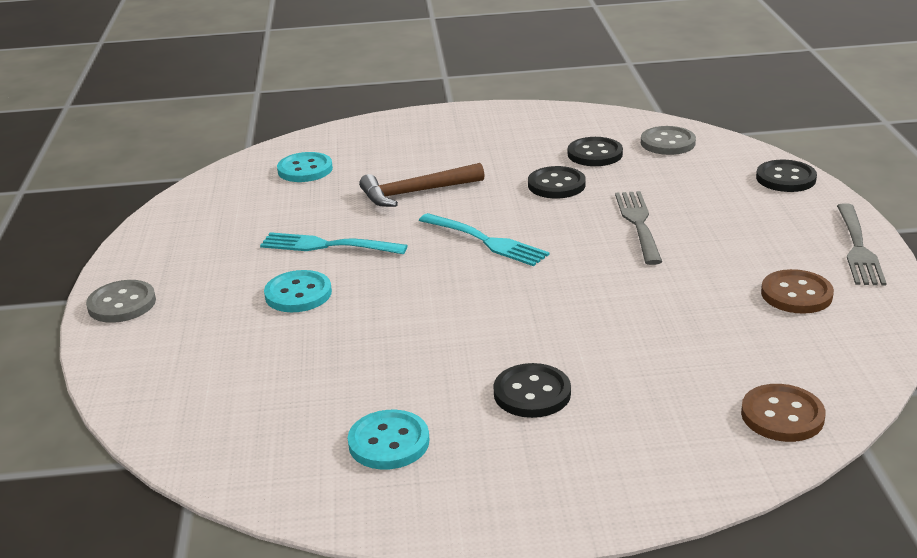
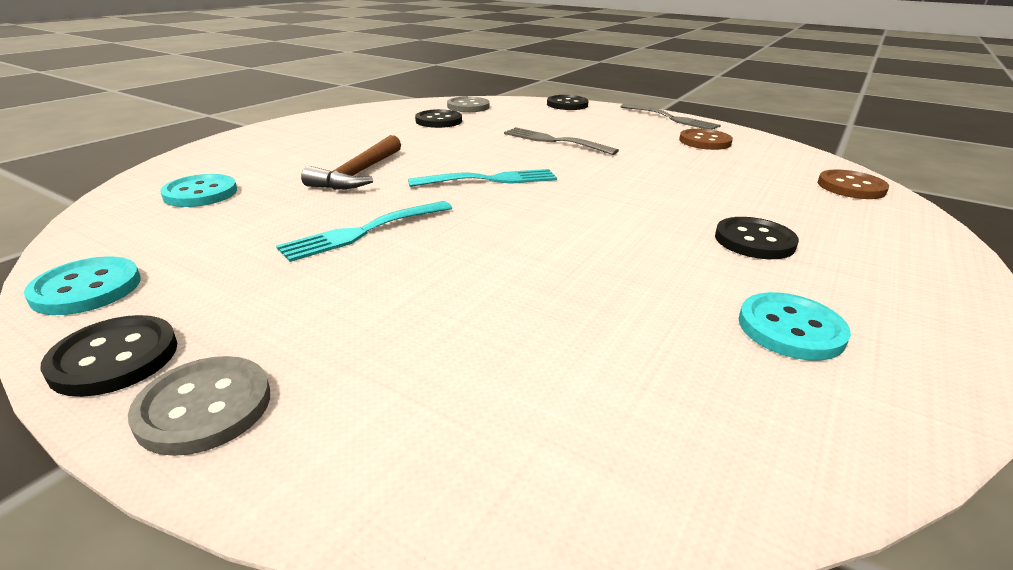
camera: 55 degrees left, 0 degrees up
turquoise button [264,270,332,312] -> turquoise button moved to [24,257,141,315]
black button [528,166,586,198] -> black button moved to [41,315,177,397]

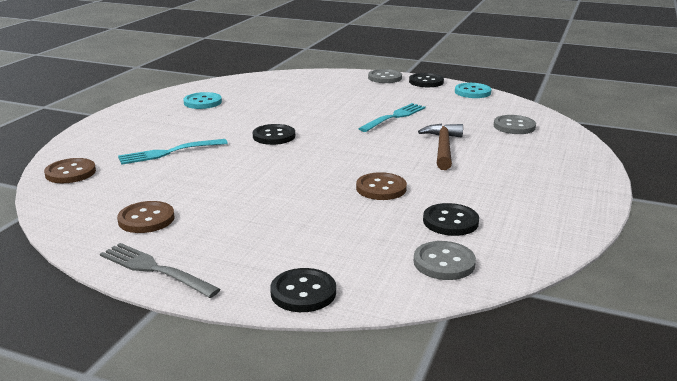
camera: 170 degrees right, 5 degrees down
turquoise button [160,174,237,207] -> grey button [494,115,536,134]
turquoise fork [408,169,557,187] -> turquoise fork moved to [118,139,228,165]
grey fork [504,127,619,155] -> none
black button [715,217,799,259] -> black button moved to [253,124,295,145]
none -> brown button [356,172,407,200]

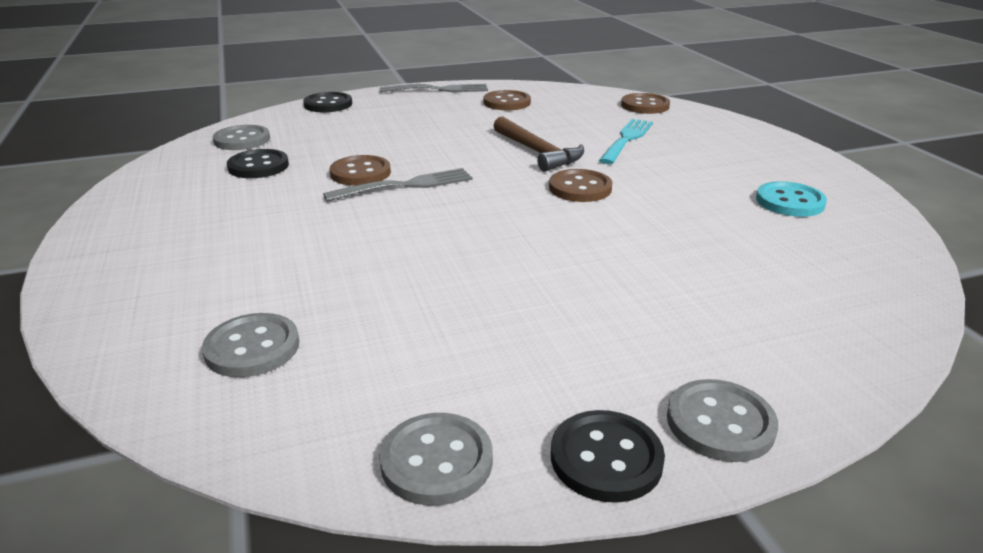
camera: 140 degrees right, 5 degrees up
black button [253,124,295,145] -> brown button [549,169,612,202]
turquoise fork [358,103,426,132] -> none
brown hammer [418,124,463,170] -> brown hammer moved to [494,116,584,172]
turquoise button [455,83,491,98] -> grey button [379,413,493,506]
none -> grey fork [323,168,473,202]

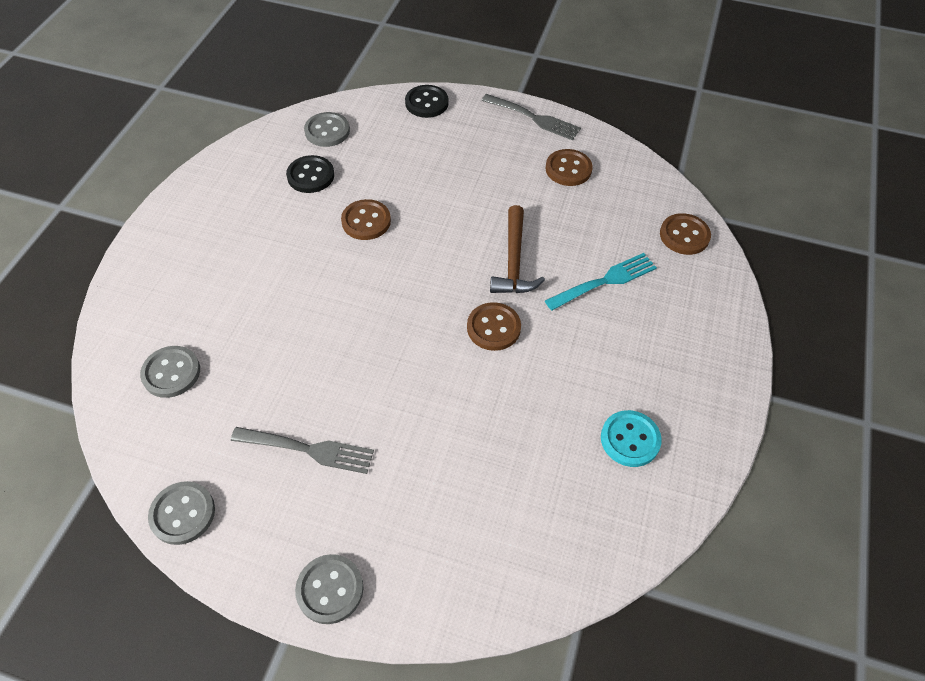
camera: 35 degrees right, 25 degrees up
grey fork [323,168,473,202] -> grey fork moved to [231,427,374,474]
black button [551,410,665,503] -> none

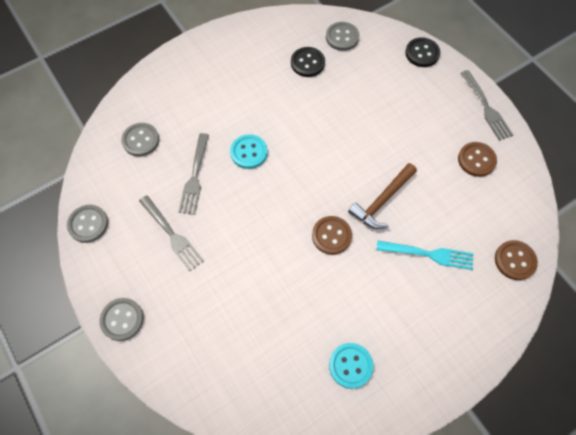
camera: 40 degrees right, 10 degrees up
brown button [341,199,391,240] -> none
none -> grey fork [179,133,209,215]
none -> turquoise button [230,134,268,169]

